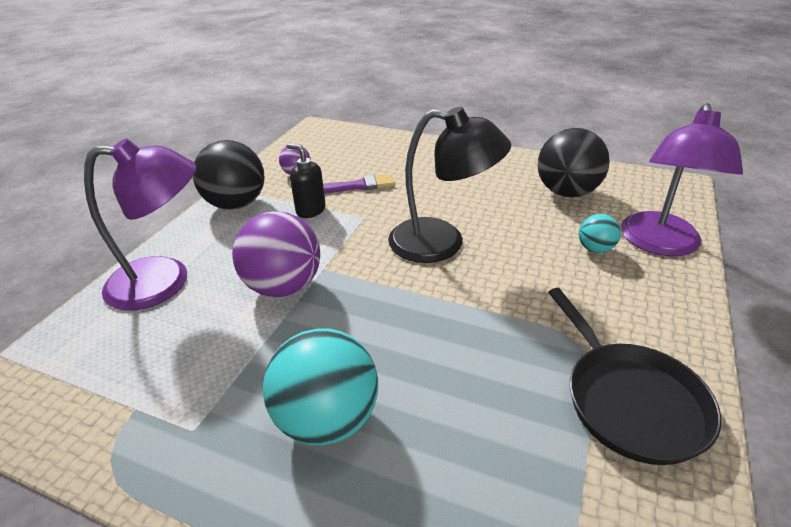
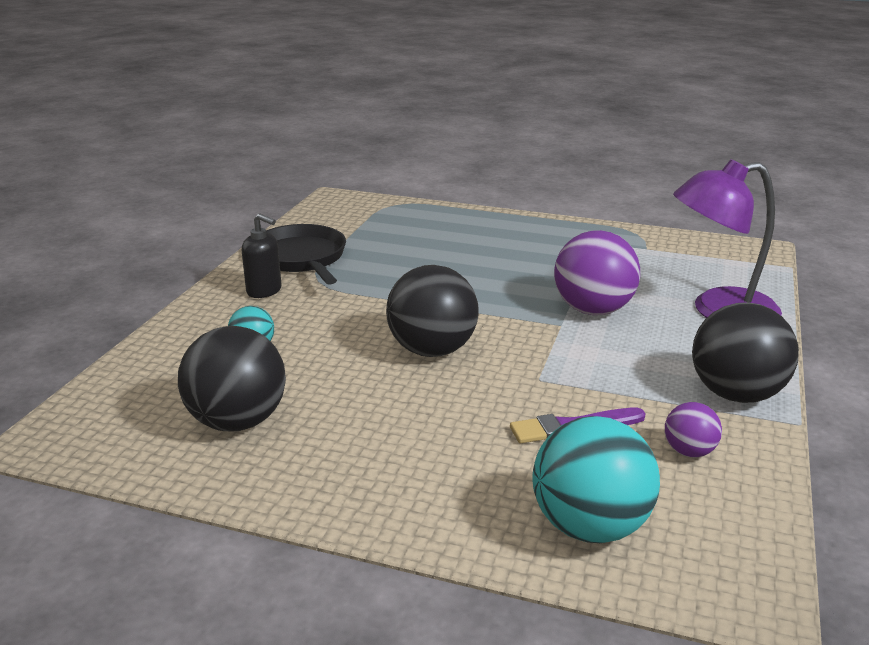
camera: 175 degrees right, 10 degrees down
turquoise ball [263,329,378,445] -> turquoise ball moved to [533,416,660,543]
black soap dispenser [286,143,326,218] -> black soap dispenser moved to [242,213,282,298]
black lamp [388,107,511,263] -> black ball [386,265,479,357]
purple lamp [621,103,743,257] -> none

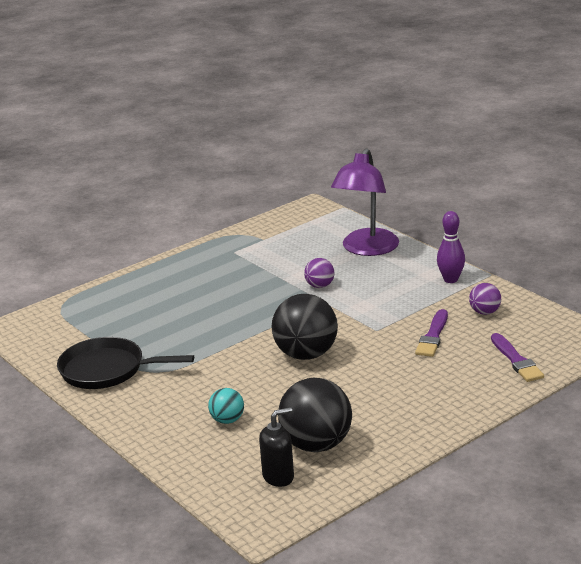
camera: 55 degrees left, 0 degrees up
black soap dispenser [242,213,282,298] -> black soap dispenser moved to [259,407,294,487]
turquoise ball [533,416,660,543] -> purple brush [491,333,544,382]
purple ball [554,230,640,315] -> purple ball [304,258,334,288], size x0.50
black ball [692,302,799,403] -> purple bowling pin [437,211,465,283]

